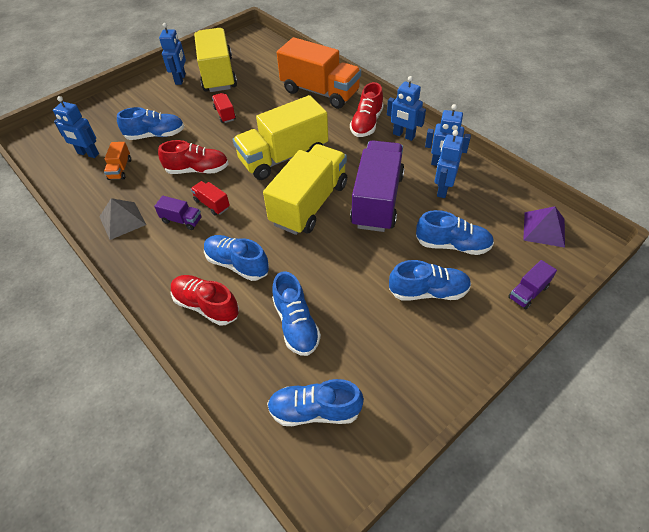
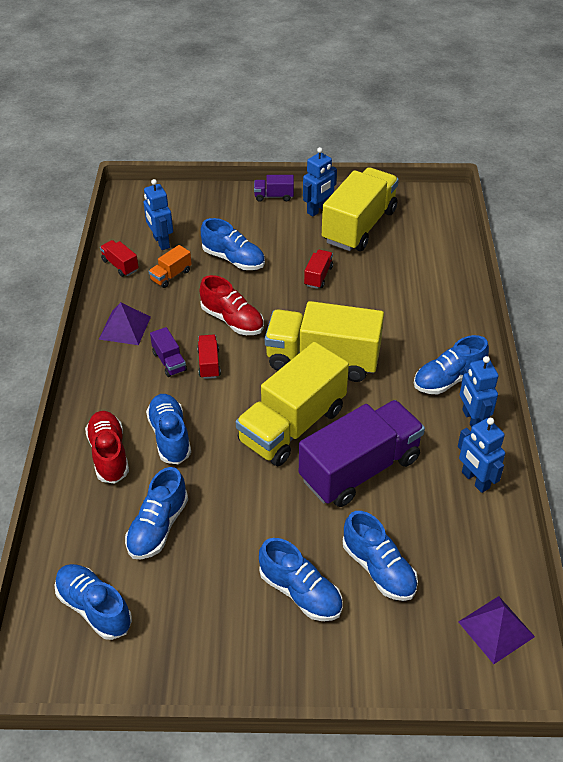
camera: 40 degrees right, 5 degrees down
grey pyramid [99,198,146,240] -> purple pyramid [99,302,151,345]
yellow truck [263,144,347,235] -> yellow truck turned 150 degrees clockwise [236,342,349,466]
orange truck [277,37,361,109] -> none
red shoe [350,82,384,137] -> blue shoe [414,335,489,394]
blue robot [435,130,464,198] -> none
purple truck [508,260,557,309] -> purple truck moved to [254,175,294,202]
none -> red truck [100,240,139,277]

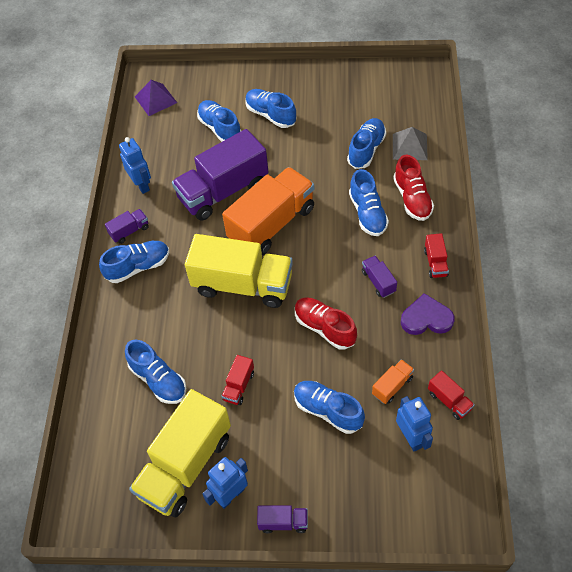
camera: 175 degrees left, 10 degrees up
blue shoe [55,564,132,640] -> blue shoe moved to [125,340,186,404]
purple pyramid [99,302,151,345] -> purple heart [401,293,455,335]
red truck [197,335,221,379] -> red truck moved to [424,233,449,278]
yellow truck [236,342,349,466] -> orange truck [222,167,314,255]
blue robot [460,356,498,428] -> purple truck [105,209,149,244]
none -> grey pyramid [393,127,428,160]

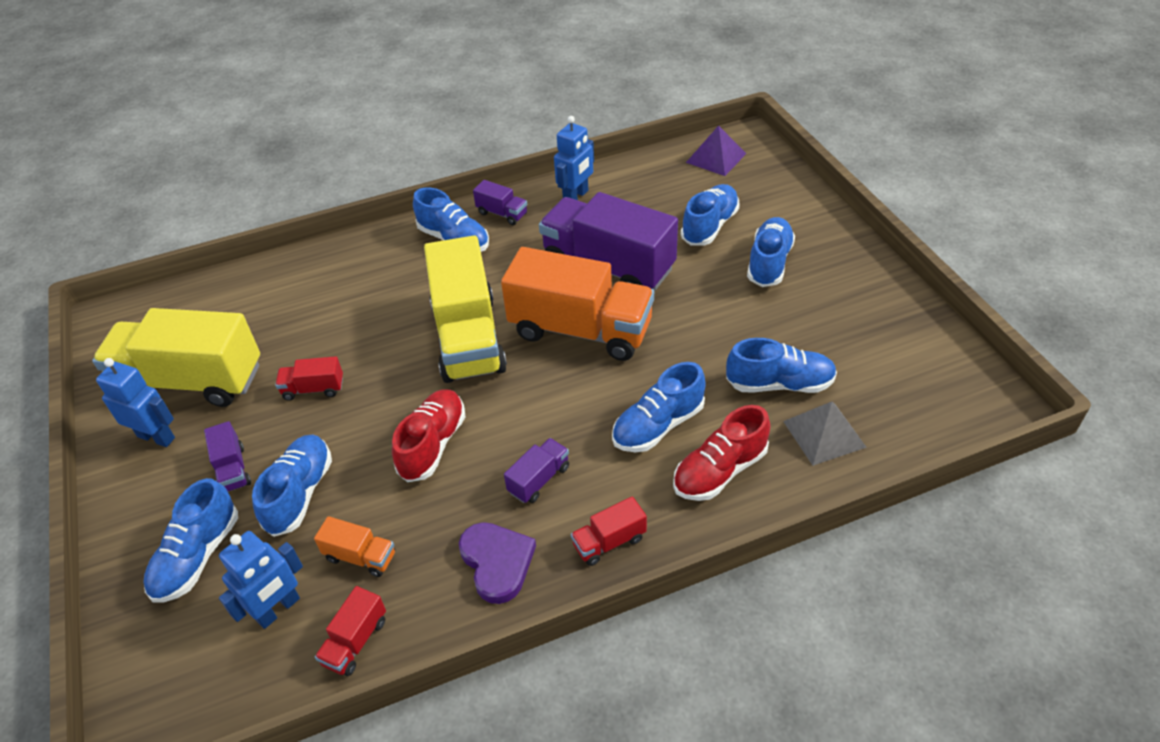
camera: 65 degrees right, 10 degrees down
blue shoe [125,340,186,404] -> blue shoe moved to [143,478,238,603]
purple truck [257,505,308,533] -> purple truck moved to [204,421,251,492]

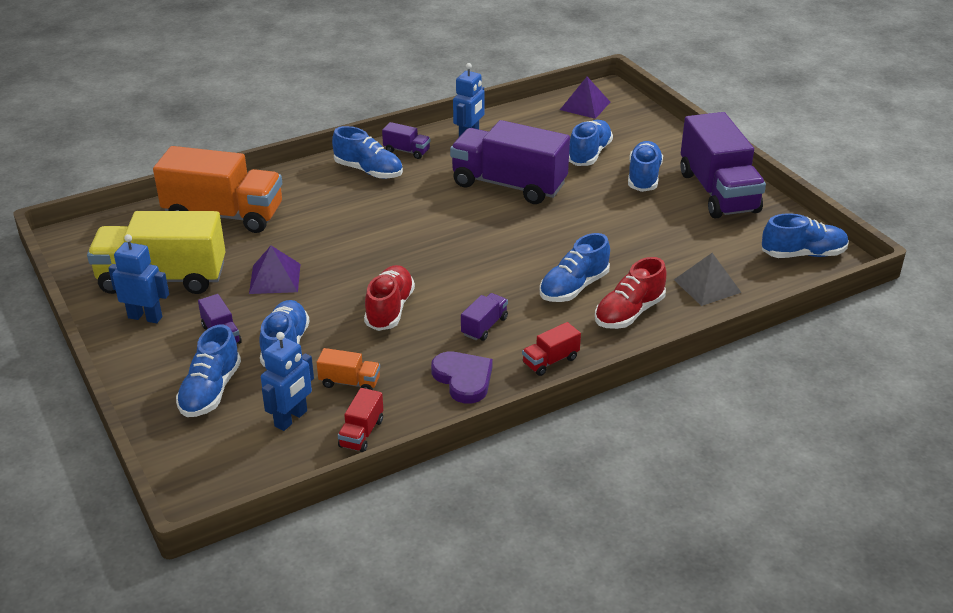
camera: 10 degrees left, 10 degrees down
red truck [275,356,343,401] -> purple pyramid [249,246,300,294]
yellow truck [424,235,507,383] -> none
orange truck [501,247,654,361] -> orange truck moved to [153,146,282,233]
blue shoe [726,338,837,393] -> blue shoe moved to [762,213,849,258]
none -> purple truck [680,112,766,218]

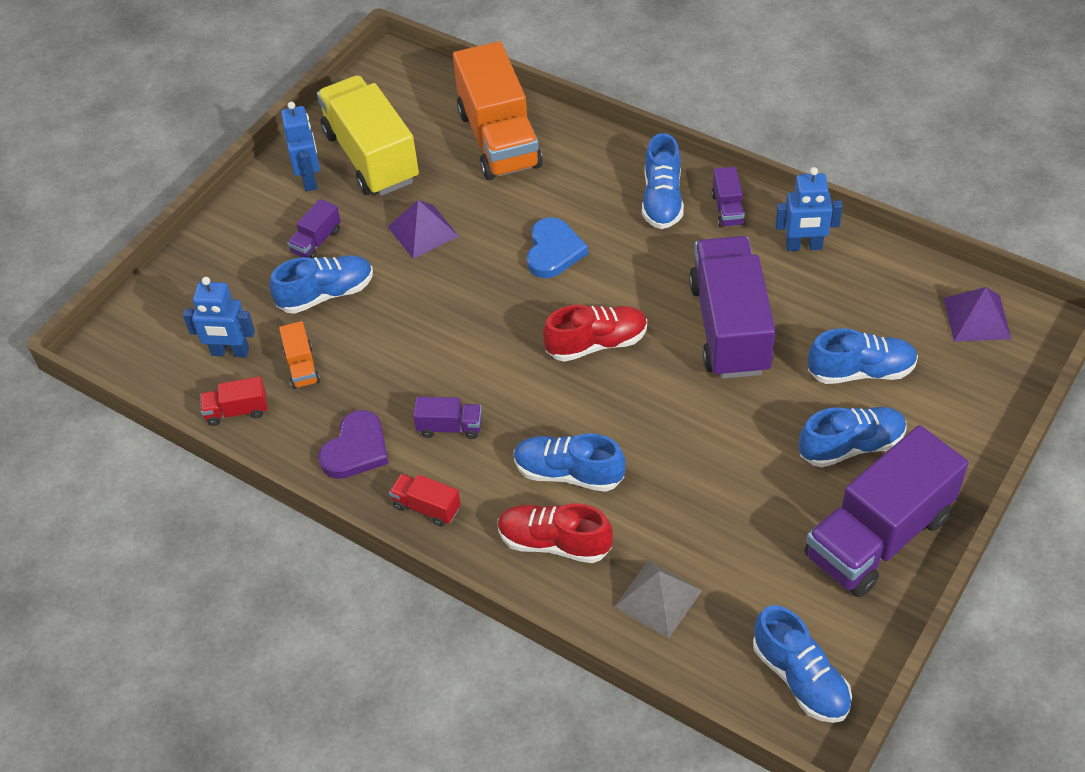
camera: 65 degrees right, 15 degrees up
blue shoe [176,325,241,417] -> none
red shoe [364,265,415,331] -> red shoe moved to [543,305,647,362]
none -> blue heart [527,217,588,278]

